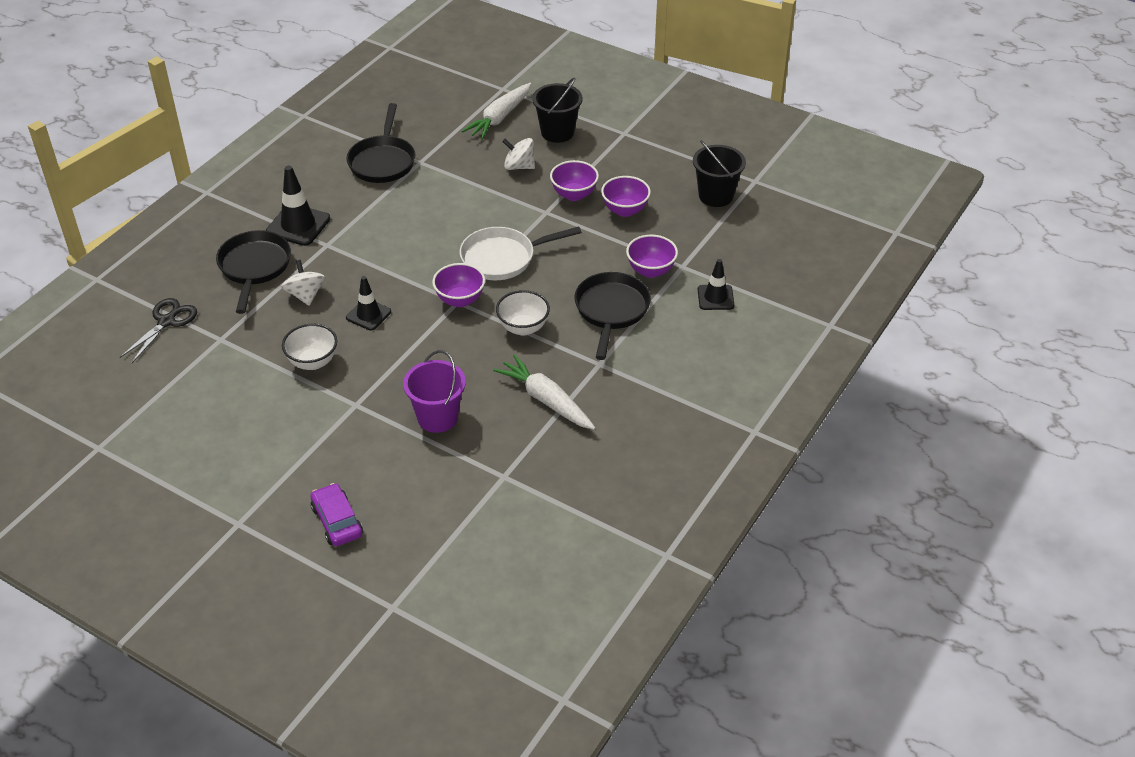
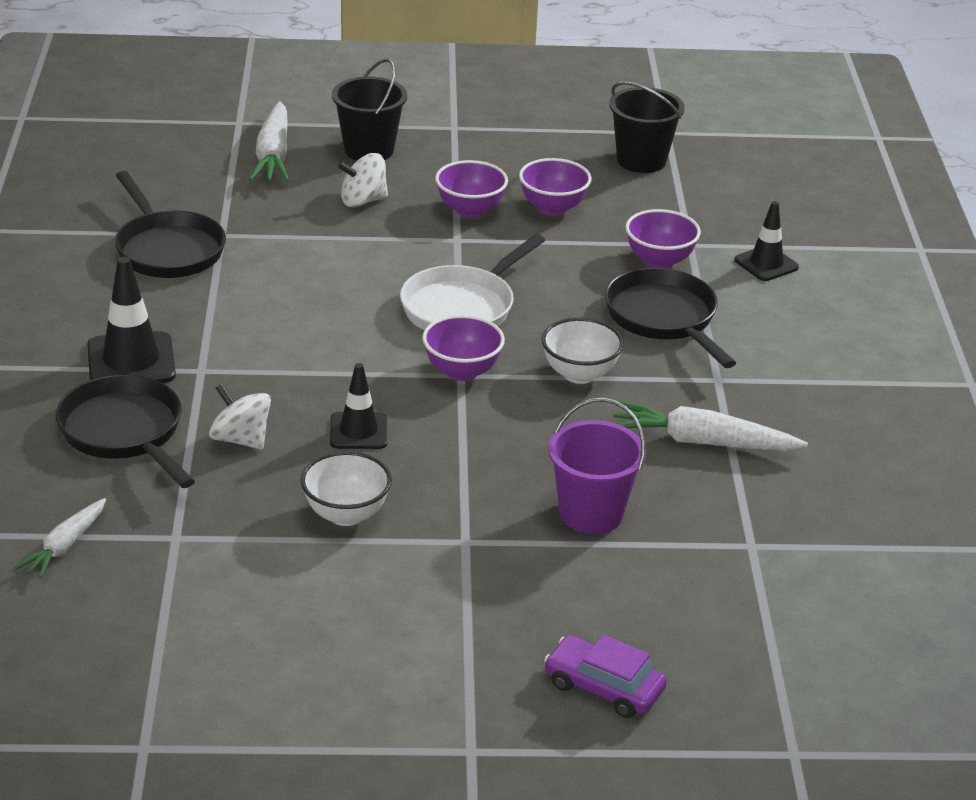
camera: 35 degrees left, 10 degrees down
black scissors [120,298,197,363] -> white carrot [15,498,106,578]

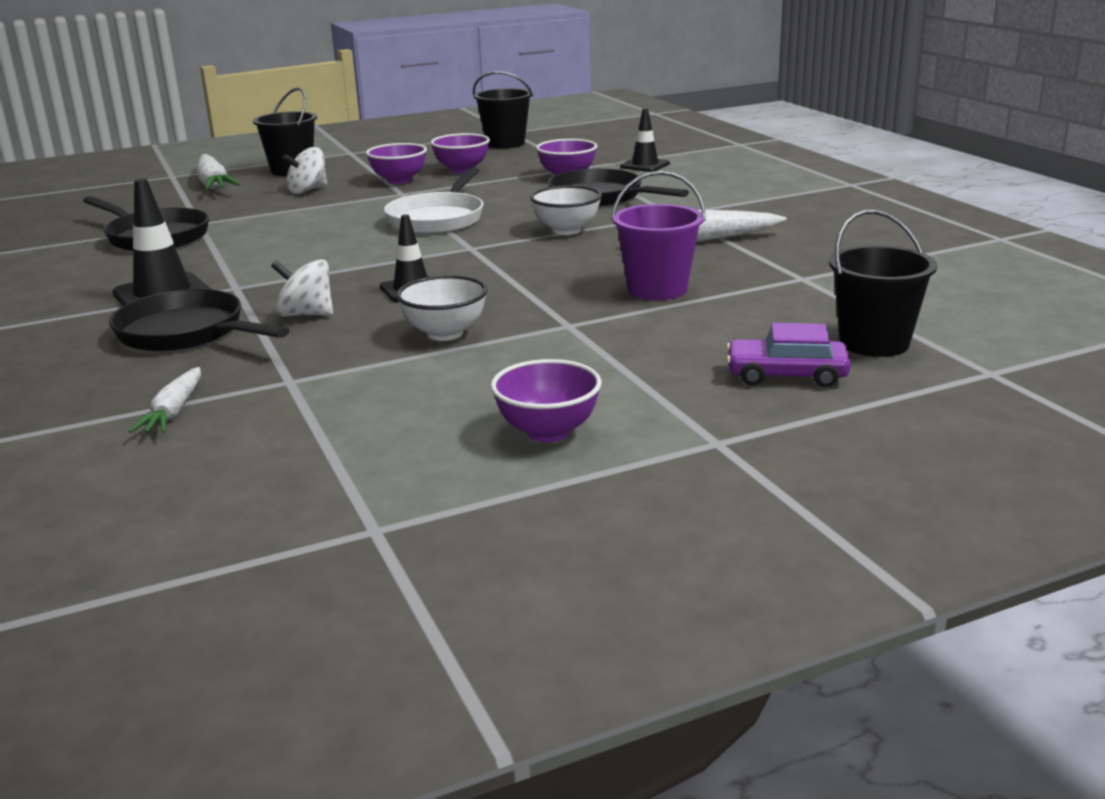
camera: 20 degrees left, 10 degrees down
purple bowl [422,315,505,381] -> purple bowl moved to [491,359,602,442]
none -> black bucket [829,210,937,357]

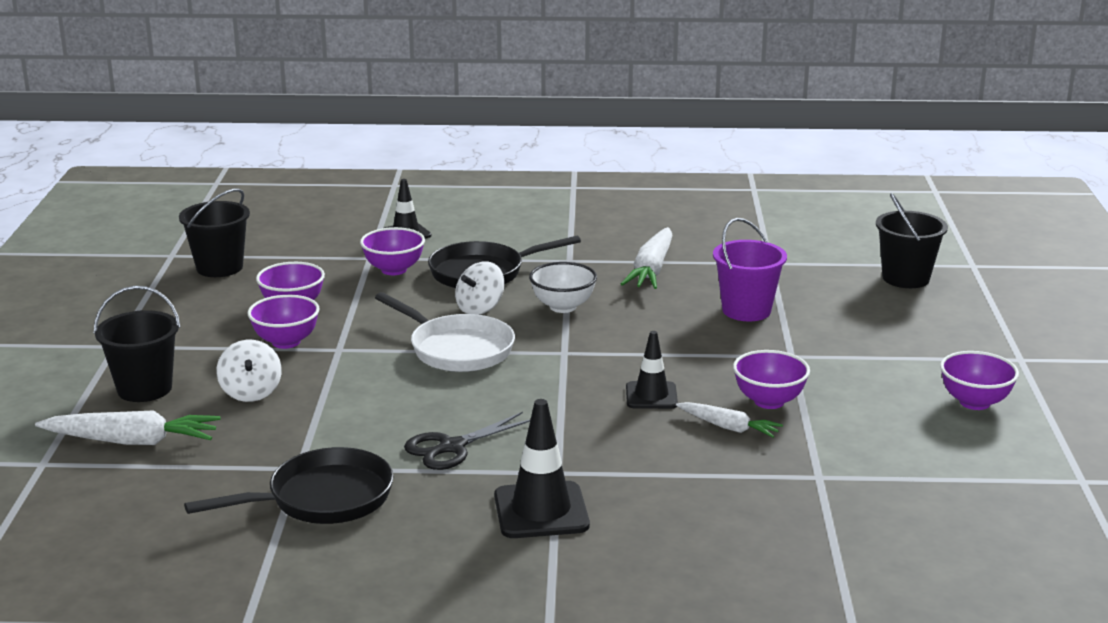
camera: 65 degrees left, 0 degrees up
black pan [109,289,290,352] -> none
white carrot [129,367,201,433] -> white carrot moved to [676,402,783,438]
white spinning top [271,259,333,317] -> white spinning top moved to [455,261,505,315]
white bowl [396,275,487,341] -> purple bowl [733,350,810,409]
purple car [726,323,851,388] -> none
none -> black scissors [404,412,531,470]

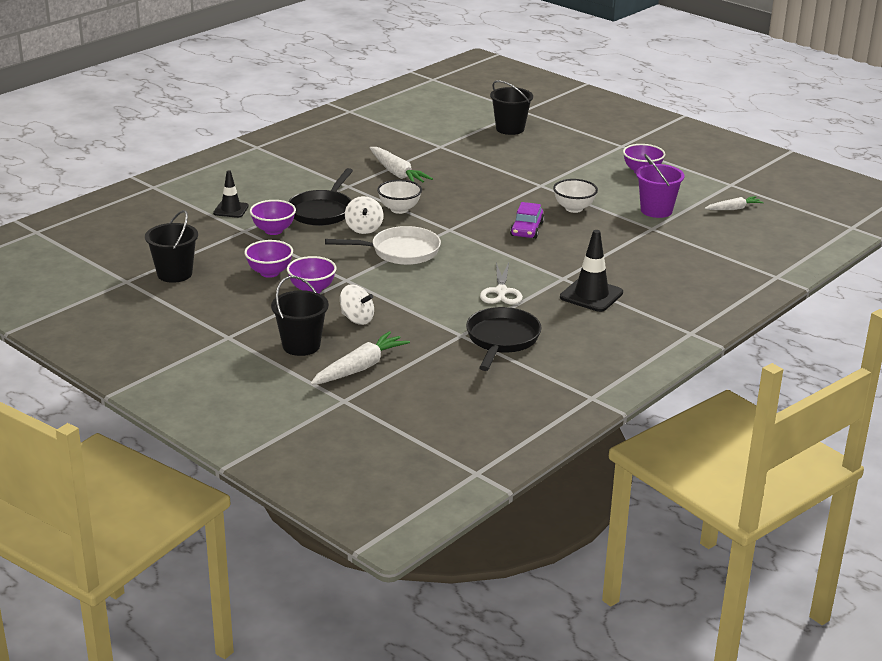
camera: 50 degrees left, 5 degrees up
black scissors [404,412,531,470] -> white scissors [480,263,523,305]
black traffic cone [626,331,678,409] -> purple car [510,202,544,239]
white carrot [676,402,783,438] -> white carrot moved to [705,196,764,210]
purple bucket [713,218,787,321] -> purple bucket moved to [636,154,685,218]
purple bowl [733,350,810,409] -> white bowl [553,179,598,213]

